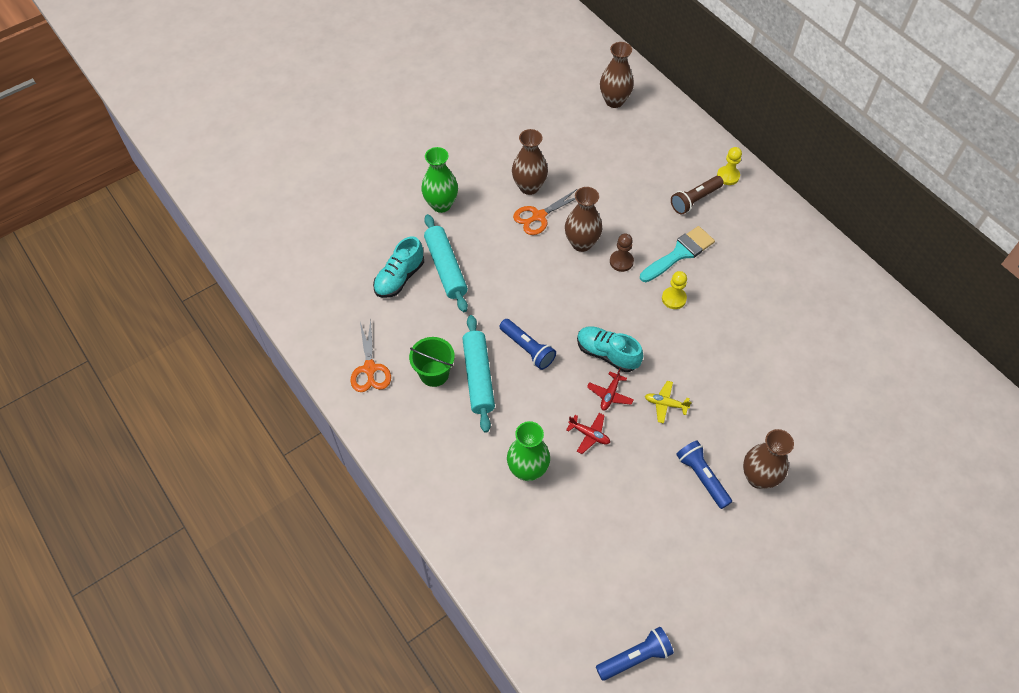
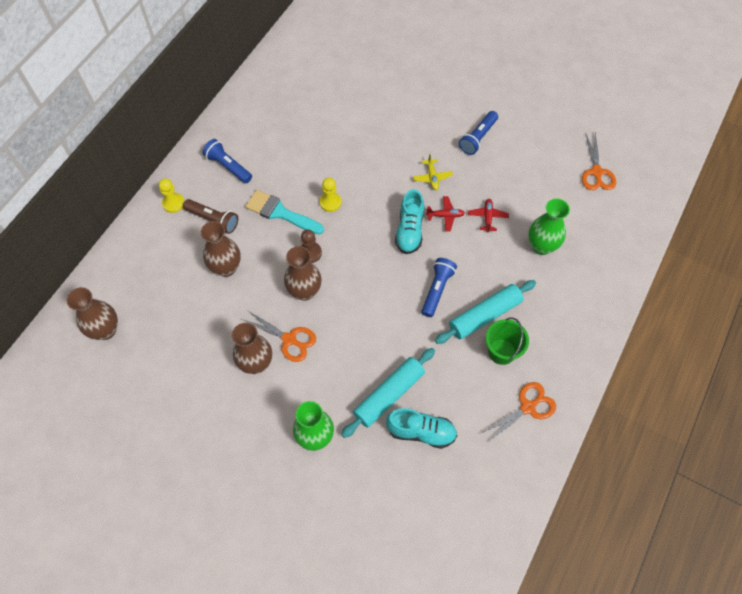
camera: 115 degrees left, 5 degrees up
blue flashlight [596,627,674,681] -> blue flashlight moved to [202,139,252,183]
brown vase [743,429,794,489] -> brown vase moved to [201,221,241,277]
none -> orange scissors [582,133,616,190]

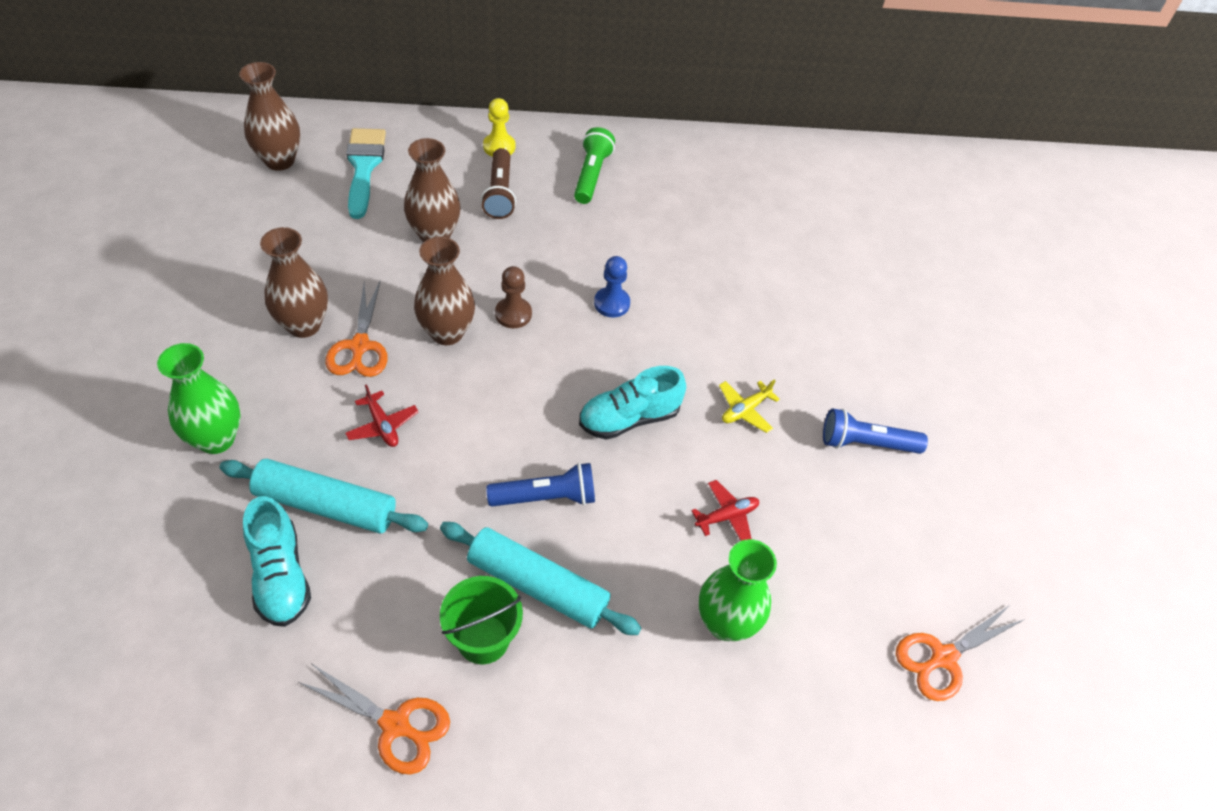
camera: 55 degrees right, 10 degrees down
blue flashlight [202,139,252,183] -> green flashlight [574,127,615,204]
turquoise brush [245,190,324,234] -> turquoise brush moved to [346,128,386,219]
yellow pawn [319,178,342,212] -> blue pawn [594,256,630,317]
red plane [426,196,465,232] -> red plane moved to [345,384,419,447]

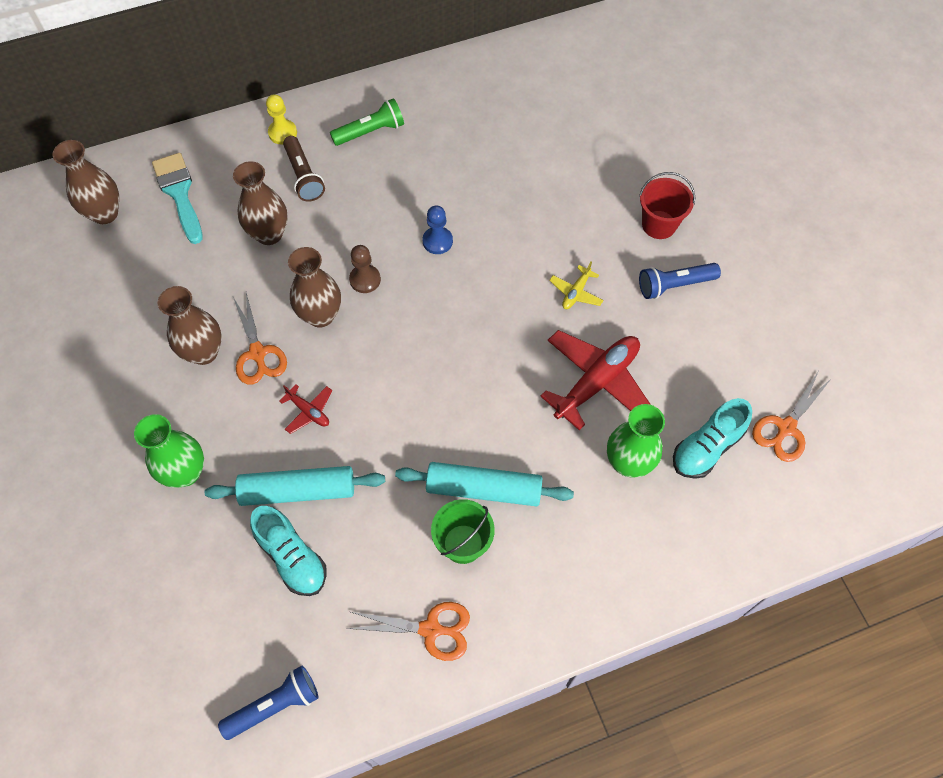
camera: 15 degrees left, 10 degrees up
blue flashlight [486,463,595,507] -> blue flashlight moved to [218,666,318,740]
green flashlight [574,127,615,204] -> green flashlight turned 75 degrees clockwise [330,98,404,146]
turquoise shoe [579,366,686,440] -> turquoise shoe moved to [673,398,752,479]
red plane [691,480,759,541] -> red plane [540,330,651,430], size x2.12
none -> red bucket [639,172,695,239]

